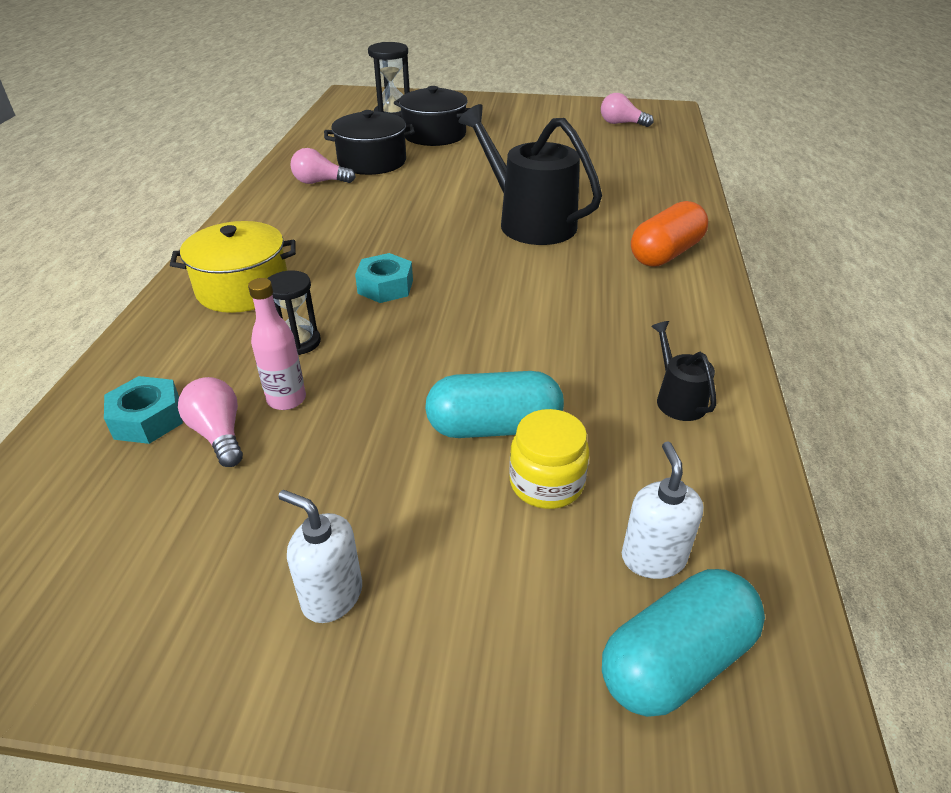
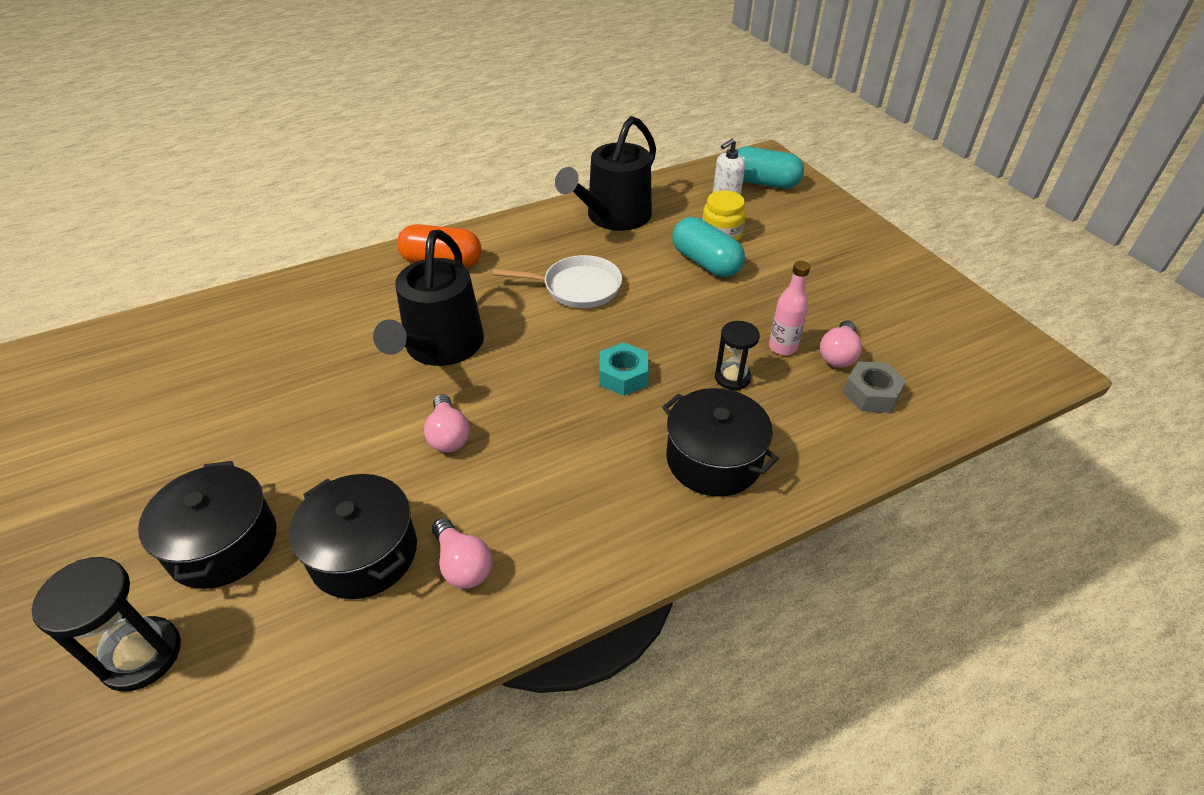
camera: 125 degrees left, 5 degrees up
turquoise nut [104,376,183,444] -> grey nut [843,361,906,413]
yellow pot [170,221,296,313] -> black pot [662,388,779,497]
white soap dispenser [278,490,362,623] -> none
pink light bulb [601,93,653,127] -> pink light bulb moved to [424,394,470,452]
black watering can [651,321,716,421] -> black watering can [555,116,656,231], size x2.18
none -> white pan [493,255,622,308]

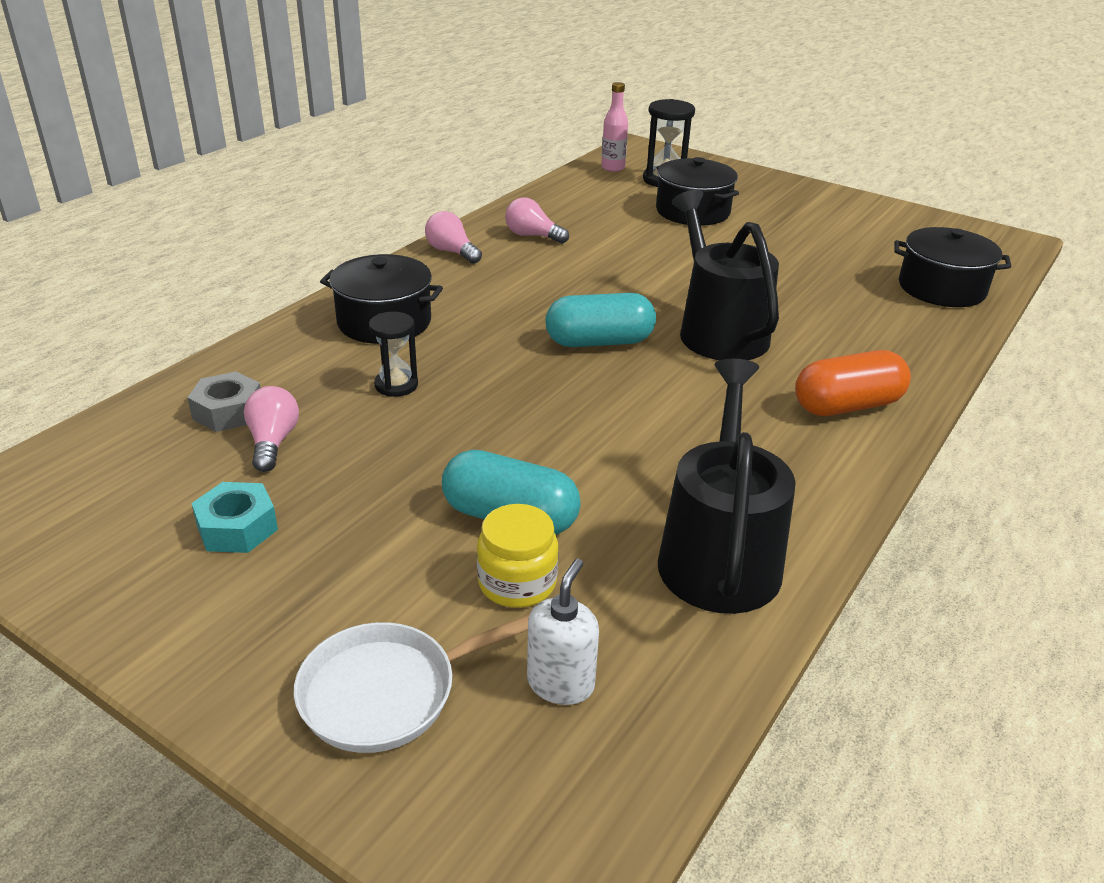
camera: 150 degrees right, 10 degrees down
black pot [289,474,417,599] -> black pot moved to [894,227,1012,307]
pink light bulb [424,394,470,452] -> pink light bulb moved to [425,211,482,264]
white pan [493,255,622,308] -> white pan moved to [294,614,530,753]
turquoise nut [600,342,649,396] -> turquoise nut moved to [191,482,278,553]
turquoise capsule [737,147,804,189] -> turquoise capsule moved to [546,293,656,347]
pink bottle [769,261,810,355] -> pink bottle moved to [601,82,628,172]

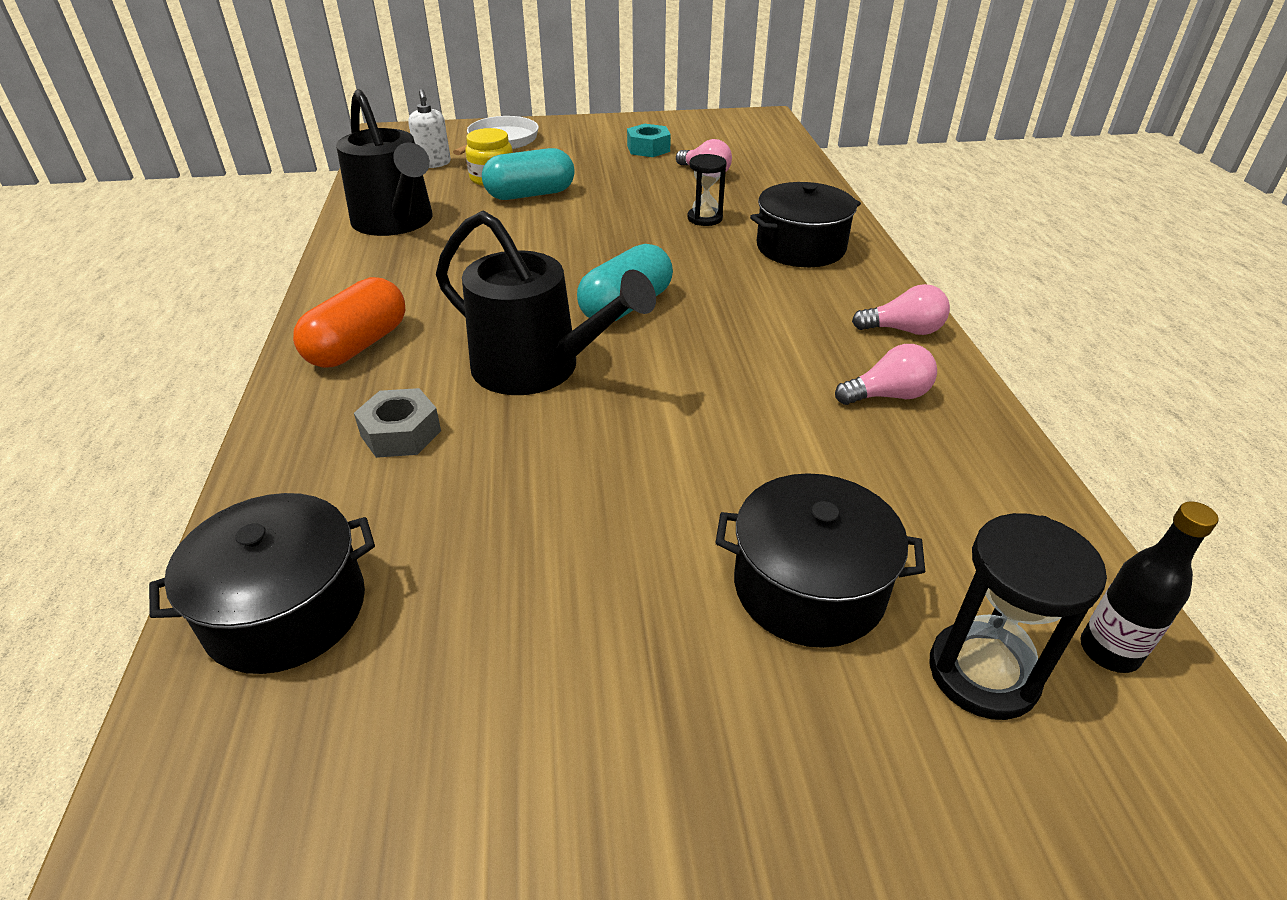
camera: 140 degrees right, 5 degrees up
grey nut [187,372,261,432] -> grey nut moved to [354,388,441,458]
pink bottle [601,82,628,172] -> black bottle [1080,501,1218,673]

